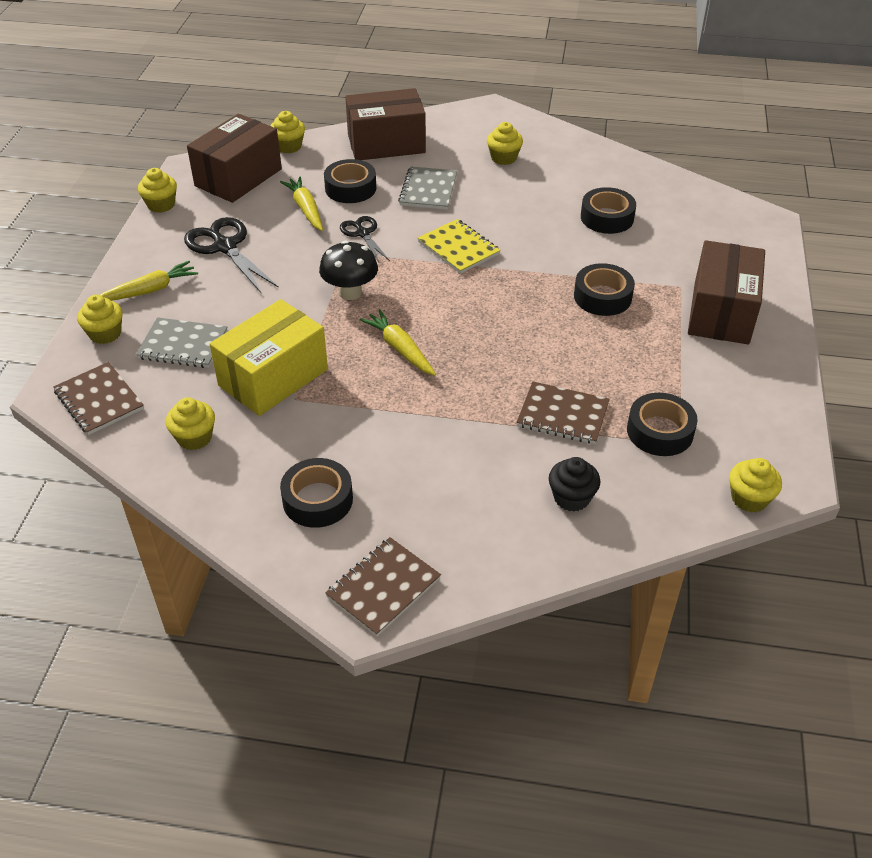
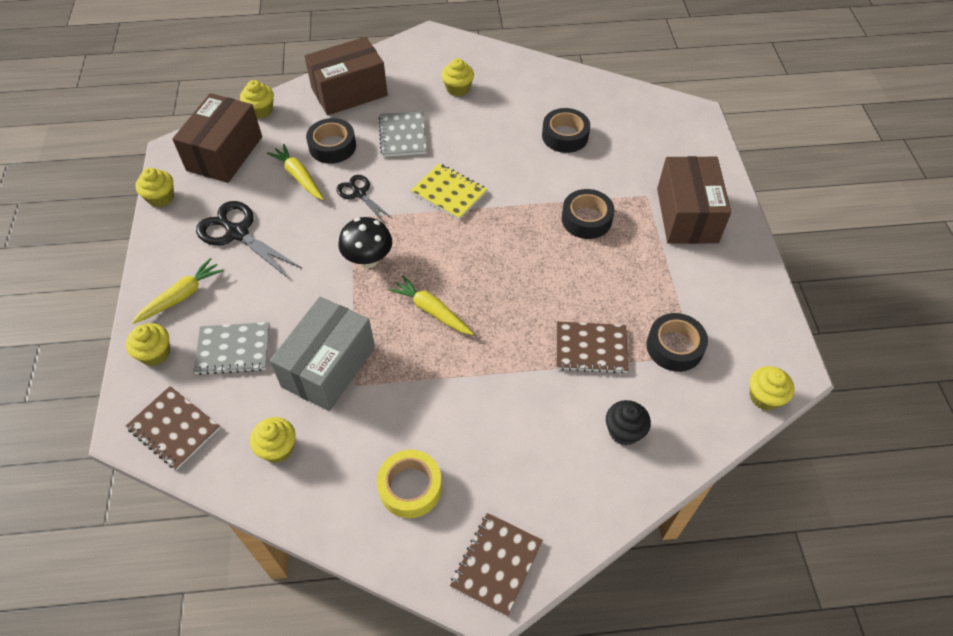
camera: 15 degrees left, 10 degrees up
yellow box [210,299,328,416] -> grey box [270,297,375,411]
black tape [280,458,353,528] -> yellow tape [377,450,442,518]

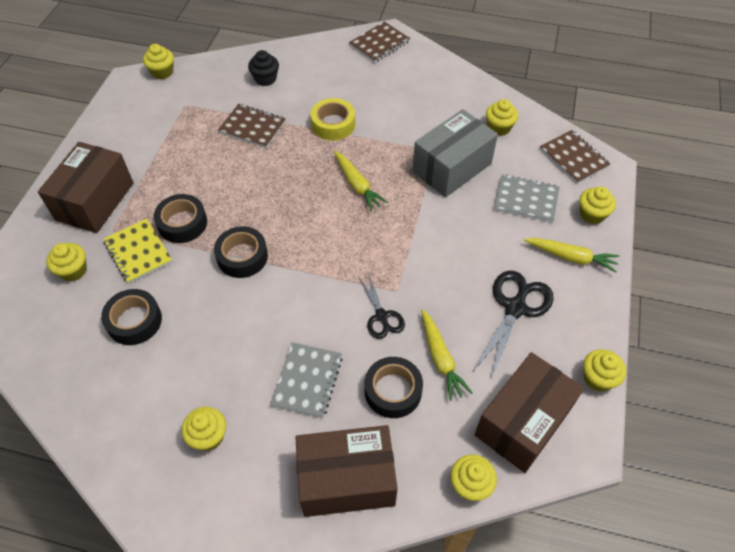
camera: 160 degrees left, 0 degrees up
yellow carrot [132,258,224,324] -> yellow carrot turned 135 degrees counterclockwise [524,238,619,273]
black scissors [196,201,302,279] -> black scissors turned 120 degrees counterclockwise [473,270,554,381]
black mushroom [339,217,392,268] -> none
yellow tape [377,450,442,518] -> yellow tape moved to [311,98,355,141]
yellow notebook [411,163,487,220] -> yellow notebook moved to [103,219,173,284]
black tape [646,313,708,372] -> black tape moved to [214,226,268,278]
none -> yellow cupcake [46,243,87,281]

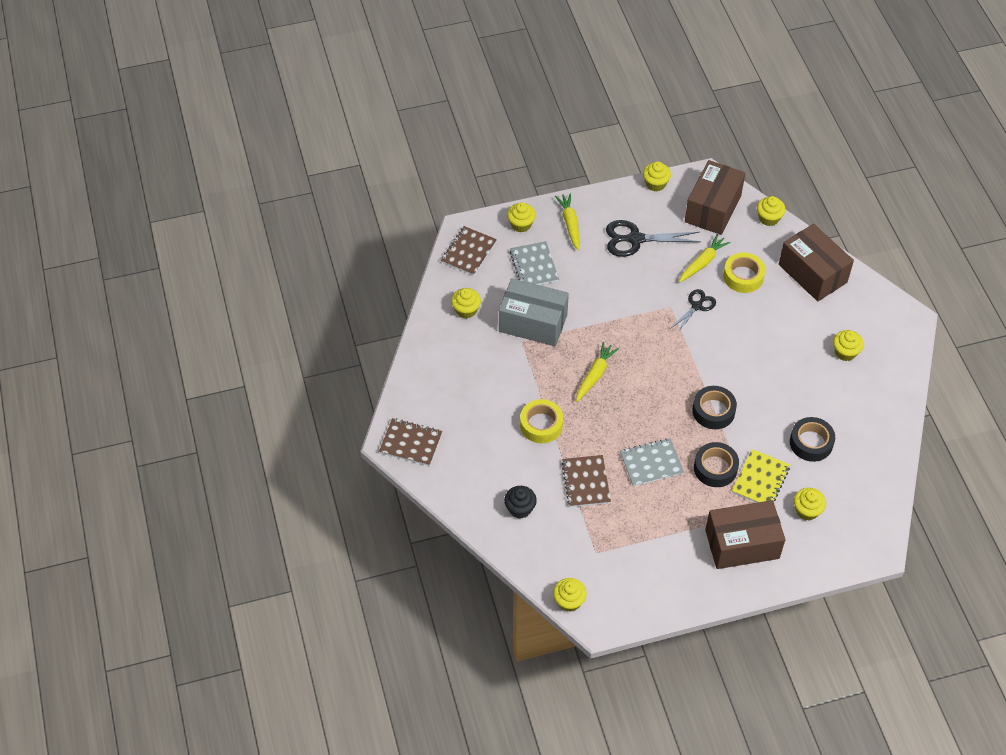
camera: 120 degrees left, 0 degrees up
grey notebook [270,342,343,418] -> grey notebook moved to [620,438,684,486]
black tape [365,357,423,418] -> yellow tape [723,253,765,293]
brown box [475,352,584,473] -> brown box turned 75 degrees counterclockwise [685,160,745,235]

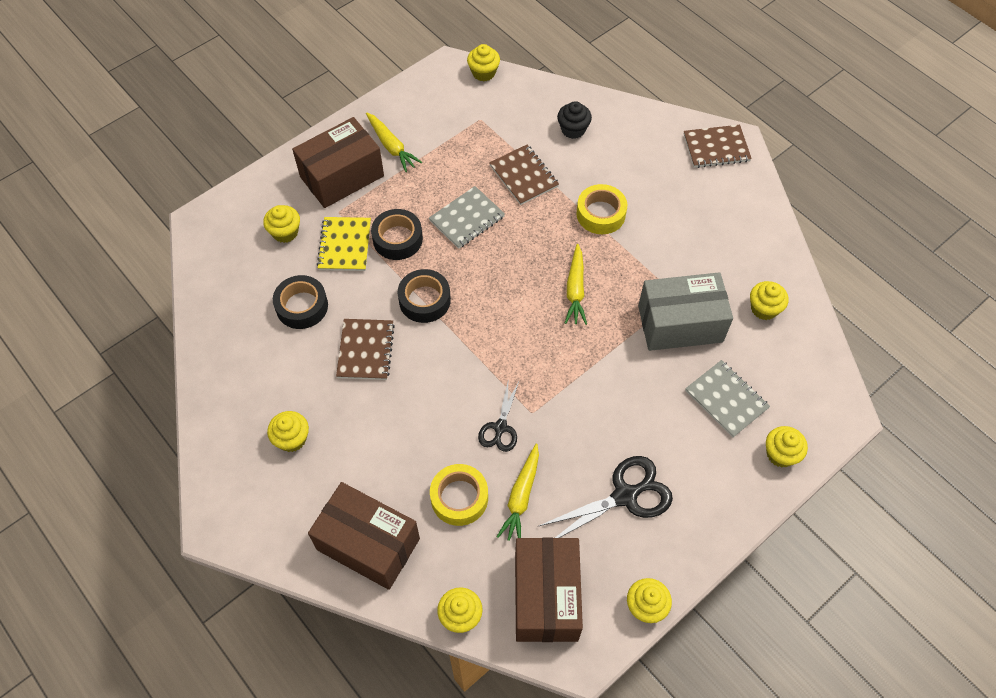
camera: 155 degrees right, 5 degrees up
brown notebook [441,226,497,276] -> brown notebook moved to [336,319,395,380]
yellow carrot [555,193,579,251] -> yellow carrot moved to [366,112,422,172]

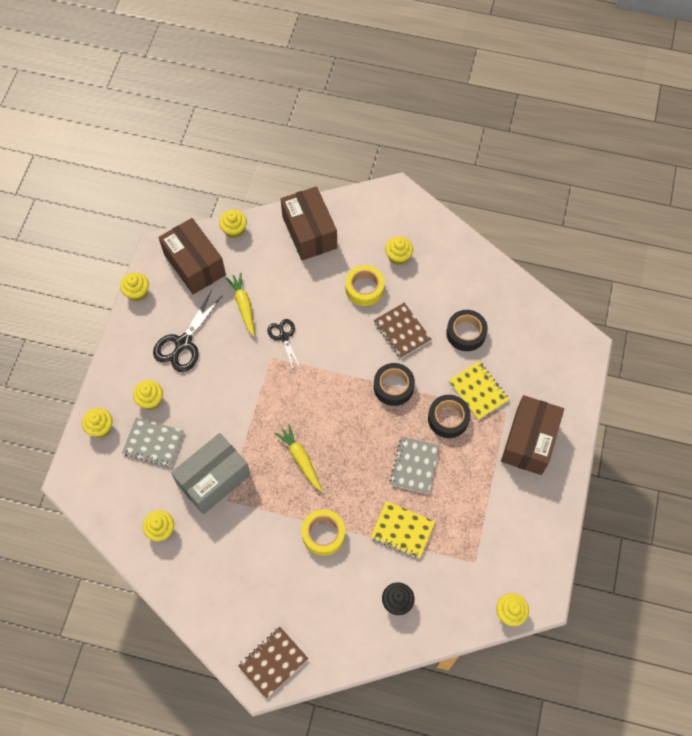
camera: 145 degrees right, 5 degrees up
yellow cupcake [263,205,300,243] -> yellow cupcake moved to [133,380,163,410]
brown box [308,482,420,590] -> brown box turned 75 degrees clockwise [281,186,337,260]
yellow carrot [366,112,422,172] -> none
yellow tape [430,464,488,526] -> yellow tape moved to [345,265,384,306]
brown notebook [489,145,559,205] -> yellow notebook [371,501,435,559]

